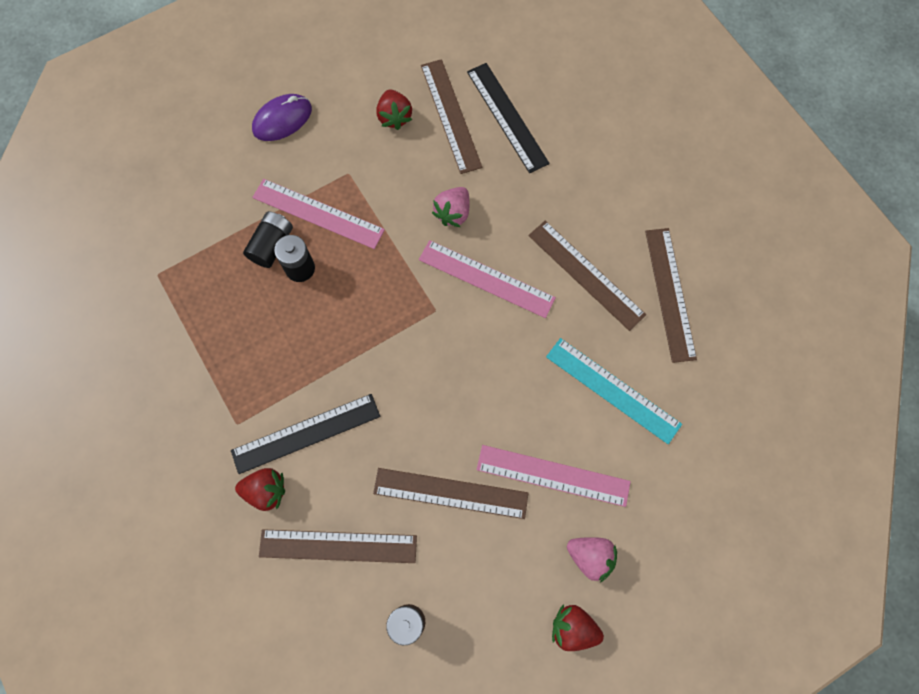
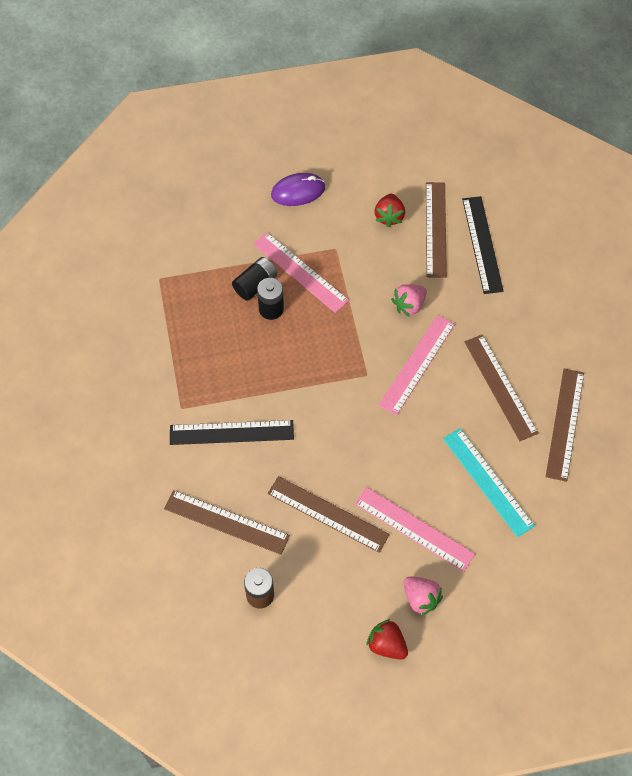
camera: 20 degrees right, 10 degrees down
red strawberry [235,468,285,511] -> none
pink ruler [419,240,556,318] -> pink ruler turned 75 degrees clockwise [379,315,455,415]

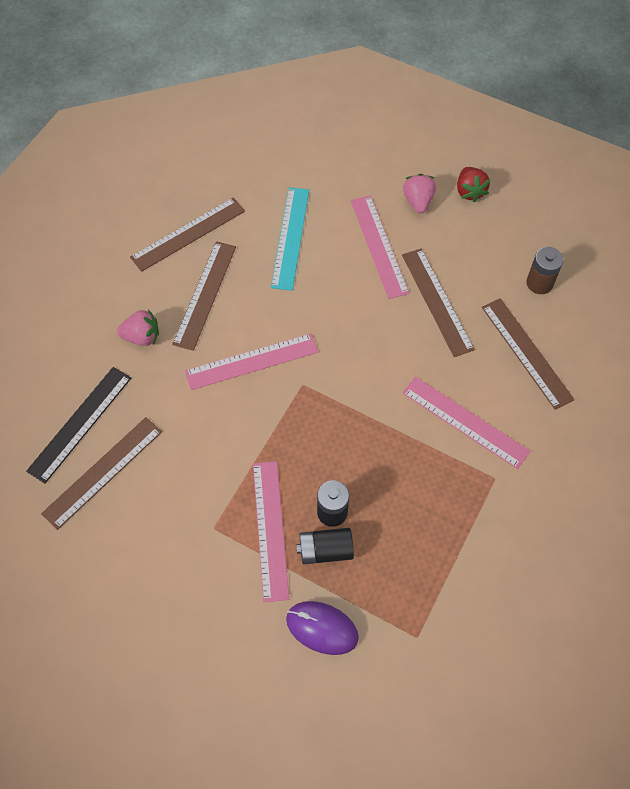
camera: 140 degrees left, 0 degrees up
black ruler [170,420,294,445] -> pink ruler [403,377,530,469]
purple mouse [271,173,325,206] -> purple mouse moved to [286,601,359,655]
red strawberry [375,194,405,228] -> none
pink strawberry [391,284,427,317] -> pink strawberry moved to [117,309,159,346]

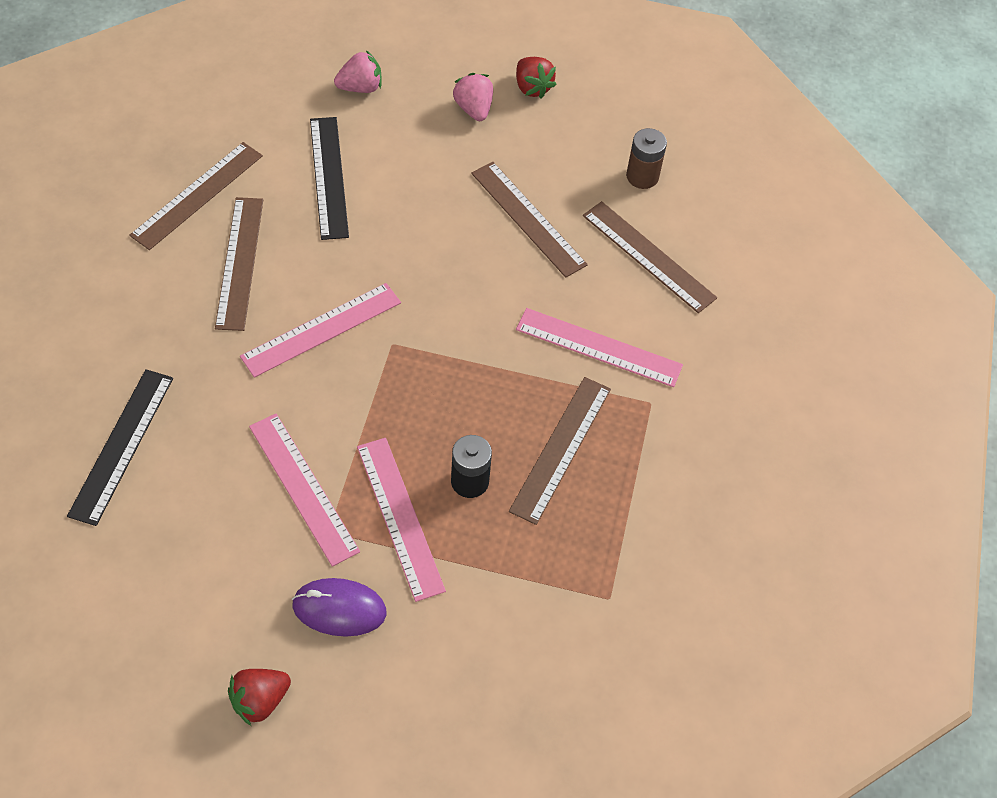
camera: 20 degrees left, 5 degrees down
brown ruler [41,417,162,530] -> brown ruler moved to [509,377,611,525]
pink strawberry [117,309,159,346] -> pink strawberry moved to [334,50,382,93]
turquoise ruler [271,187,309,290] -> black ruler [310,117,349,240]
purple mouse [286,601,359,655] -> purple mouse moved to [292,578,386,637]
black battery [296,528,354,564] -> none
pink ruler [351,196,409,299] -> pink ruler moved to [249,413,360,567]
none -> red strawberry [228,669,291,726]

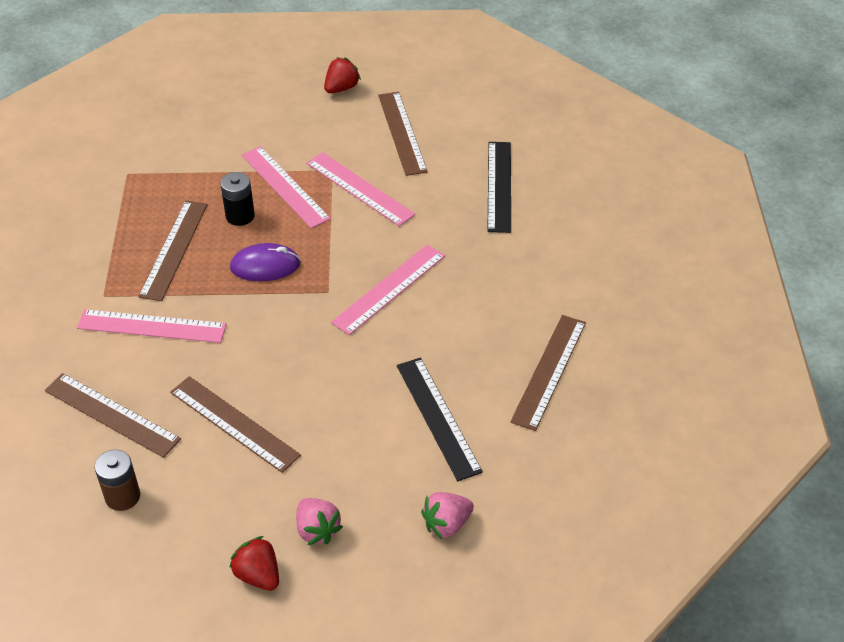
camera: 170 degrees right, 10 degrees down
brown ruler [215,197,263,331] -> brown ruler moved to [378,92,428,176]
purple mouse [292,578,386,637] -> purple mouse moved to [230,243,301,281]

